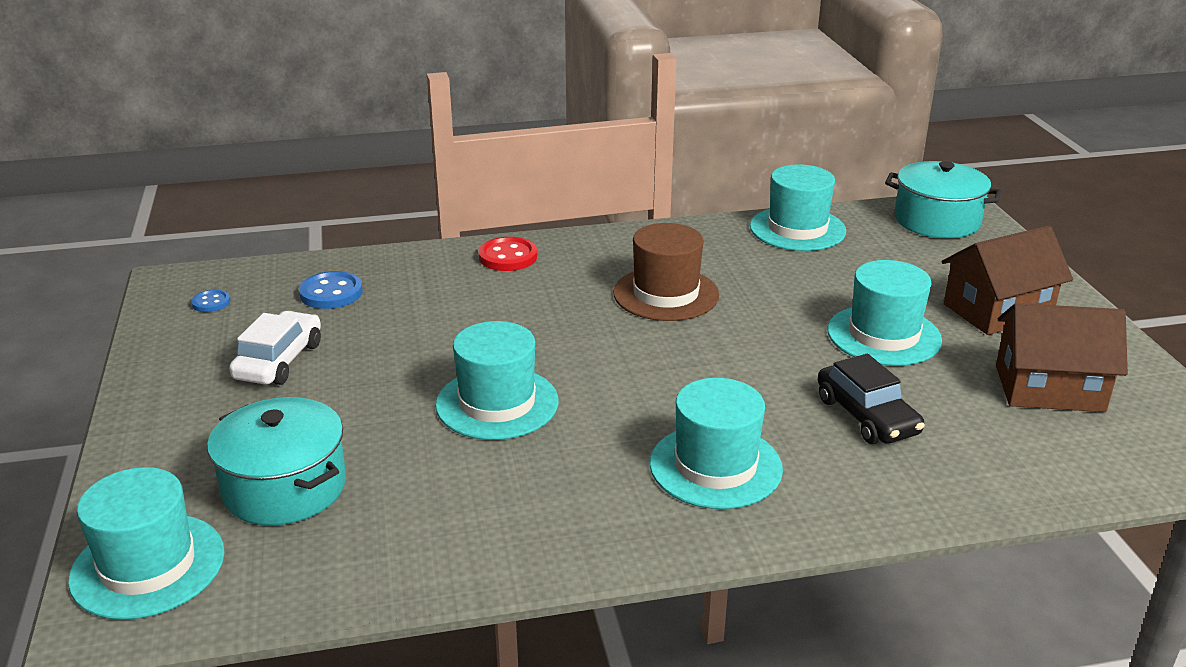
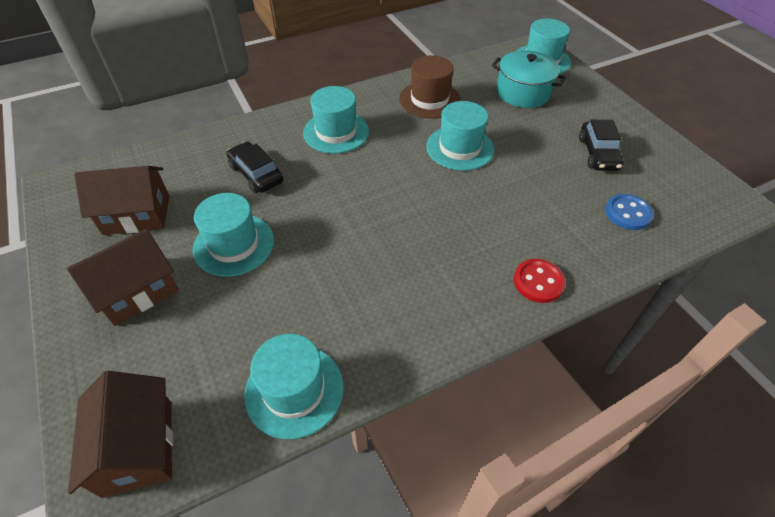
camera: 165 degrees right, 20 degrees up
blue button [191,290,230,312] -> none
white car [229,311,321,385] -> black car [579,120,624,171]
brown hat [613,223,719,321] -> brown hat moved to [399,55,461,118]
turquoise pot [885,161,1002,238] -> brown house [68,371,173,498]

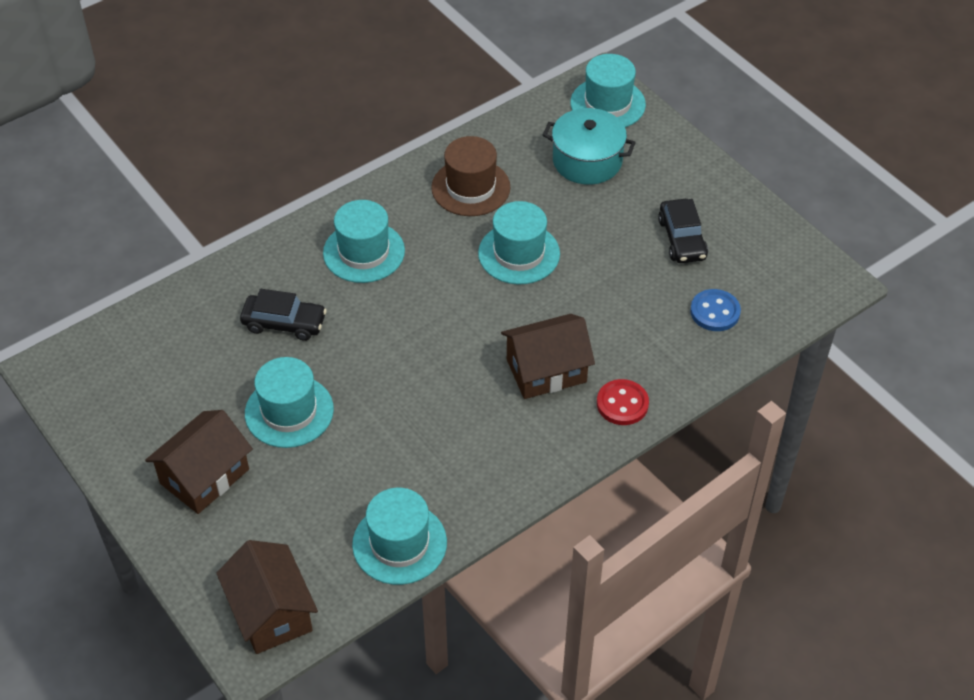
camera: 10 degrees left, 0 degrees up
brown house [74,166,169,235] -> brown house moved to [501,314,595,399]
black car [226,141,283,193] -> black car turned 150 degrees clockwise [240,289,327,341]

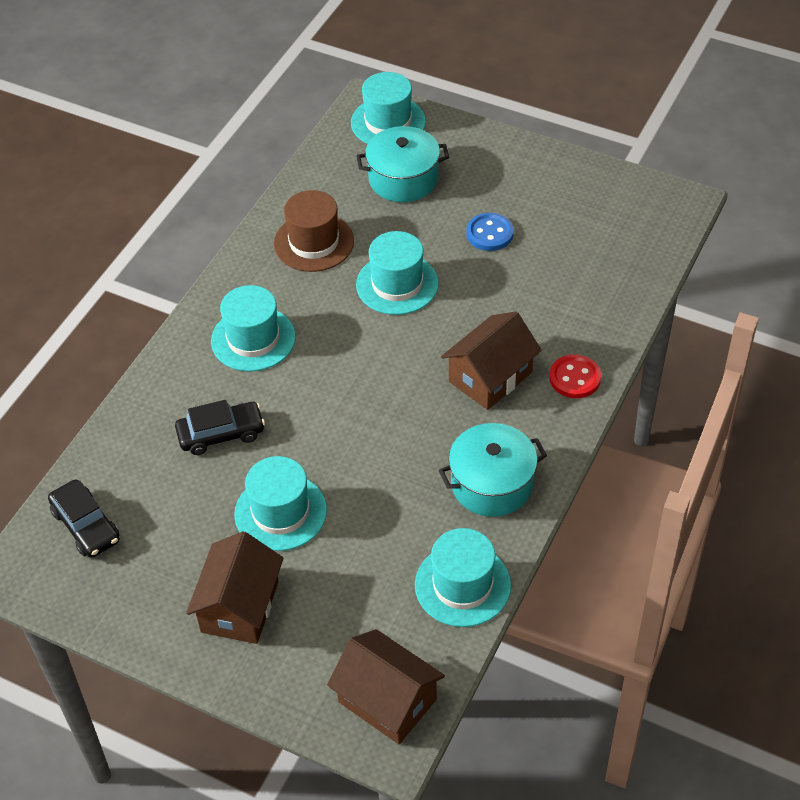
camera: 25 degrees left, 0 degrees up
black car [658,199,708,263] -> black car moved to [48,480,120,558]
blue button [690,289,741,331] -> blue button moved to [466,213,514,251]
none -> turquoise pot [439,423,547,517]

